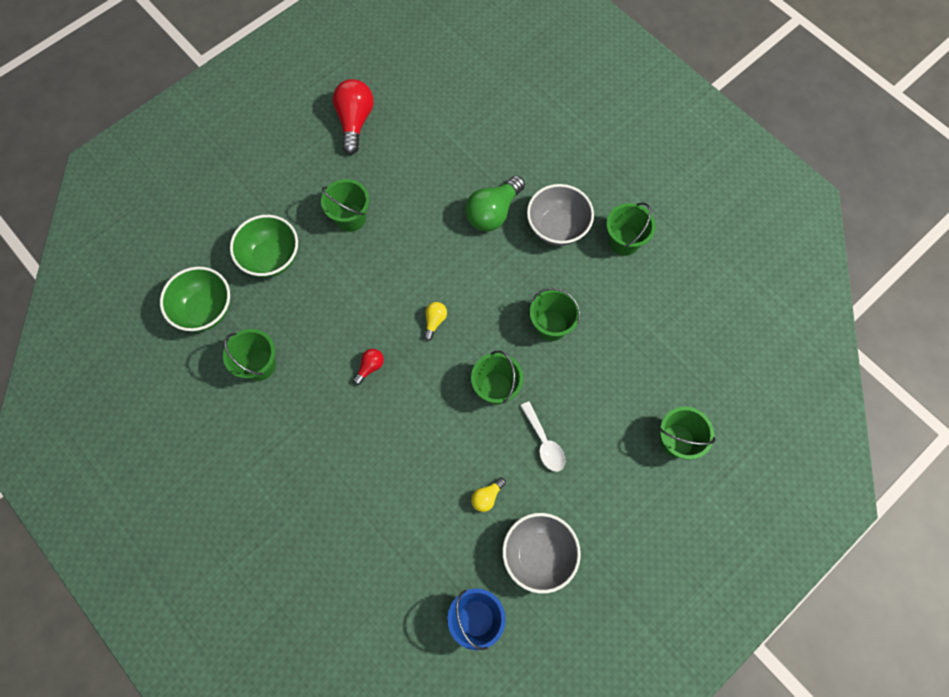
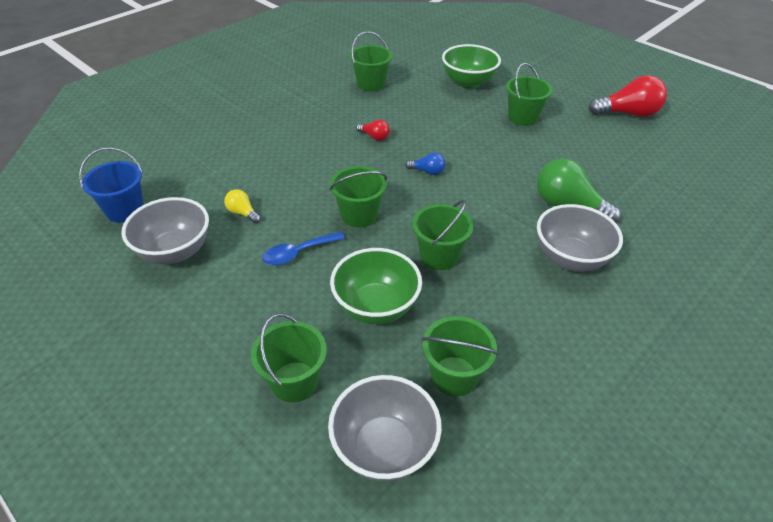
camera: 85 degrees right, 25 degrees down
green bowl [160,267,230,332] -> green bowl moved to [330,248,422,324]
yellow light bulb [424,302,447,341] -> blue light bulb [405,153,445,175]
white spoon [520,401,566,472] -> blue spoon [262,231,345,266]
green bucket [606,203,656,256] -> green bucket moved to [422,316,498,397]
none -> grey bowl [328,375,442,481]

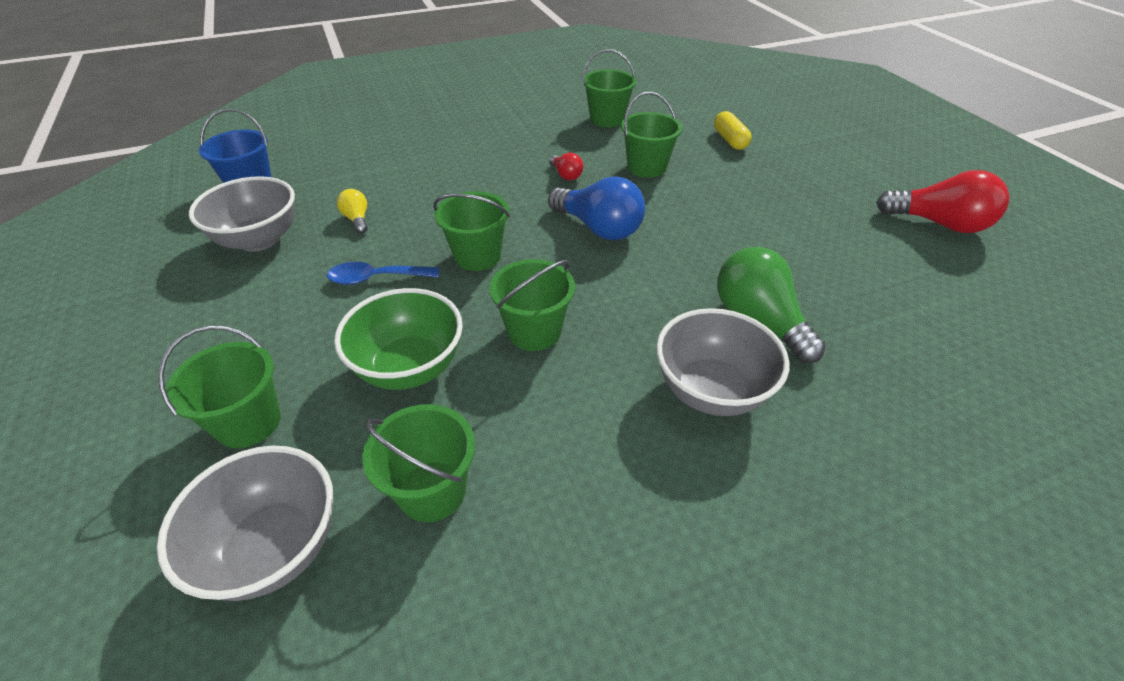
camera: 25 degrees right, 0 degrees up
blue light bulb [405,153,445,175] -> blue light bulb [548,176,645,240], size x2.04
green bowl [442,44,501,89] -> yellow capsule [714,111,751,150]
green bucket [506,63,553,126] -> green bucket moved to [621,92,682,178]

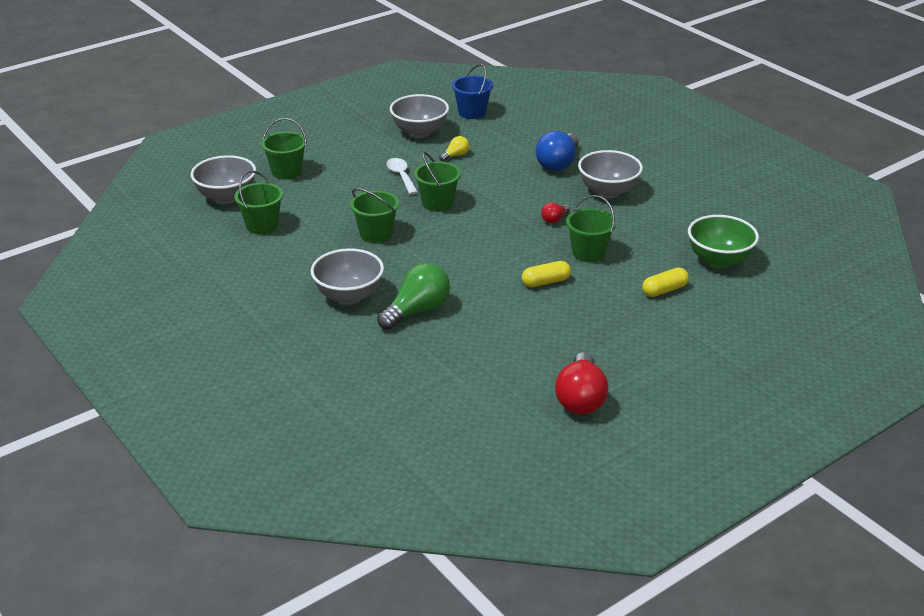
camera: 75 degrees right, 10 degrees down
blue spoon [327,262,439,285] -> white spoon [386,158,418,195]
green bowl [334,288,463,390] -> green bowl moved to [688,215,759,268]
blue light bulb [548,176,645,240] -> blue light bulb moved to [536,131,578,171]
green bucket [582,49,637,127] -> none
none -> yellow capsule [522,261,571,287]
none -> grey bowl [578,150,643,198]

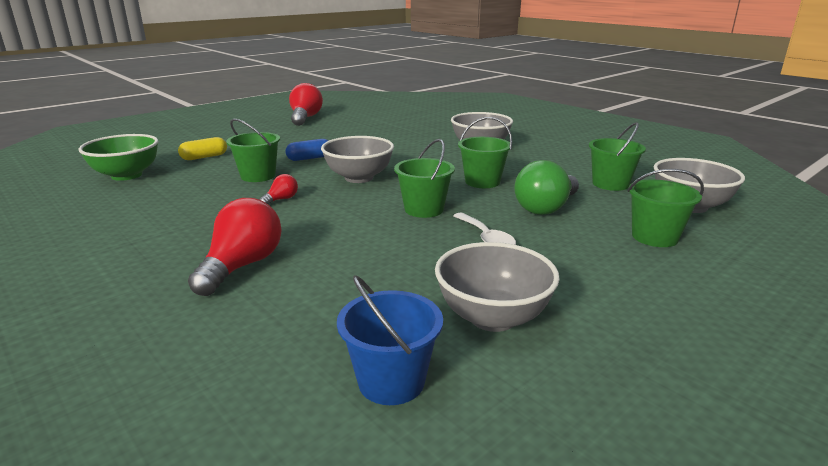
camera: 175 degrees right, 10 degrees down
green light bulb [377,263,450,330] -> green light bulb moved to [514,160,579,215]
yellow light bulb [439,136,469,161] -> none
yellow capsule [522,261,571,287] -> blue capsule [285,139,329,161]
blue light bulb [536,131,578,171] -> red light bulb [188,198,282,296]
grey bowl [578,150,643,198] -> grey bowl moved to [321,136,394,183]

